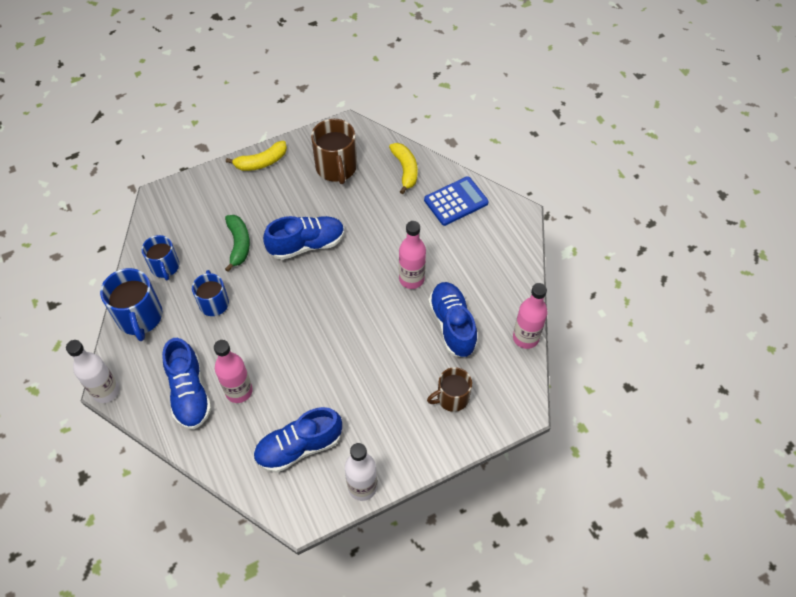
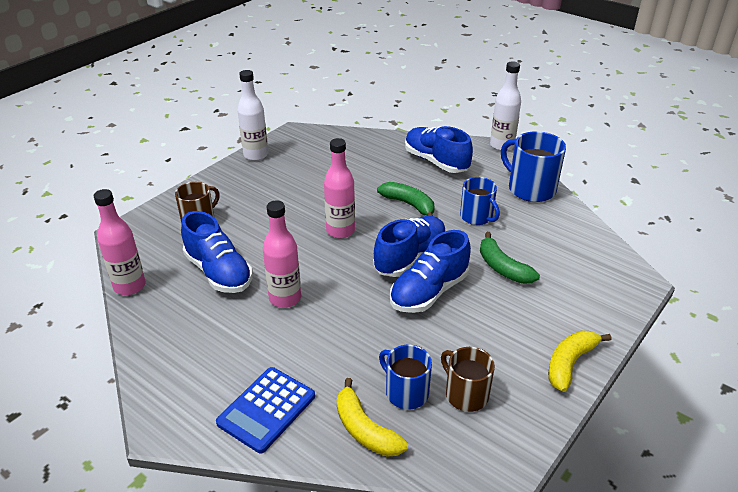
camera: 155 degrees right, 20 degrees down
blue mug [141,235,179,280] -> blue mug moved to [379,345,432,409]
pink bottle [214,340,253,403] -> pink bottle moved to [324,138,355,239]
blue shoe [253,407,342,473] -> blue shoe moved to [373,216,446,277]
brown mug [311,119,357,184] -> brown mug [441,347,495,412], size x0.65
none -> green banana [377,182,435,216]

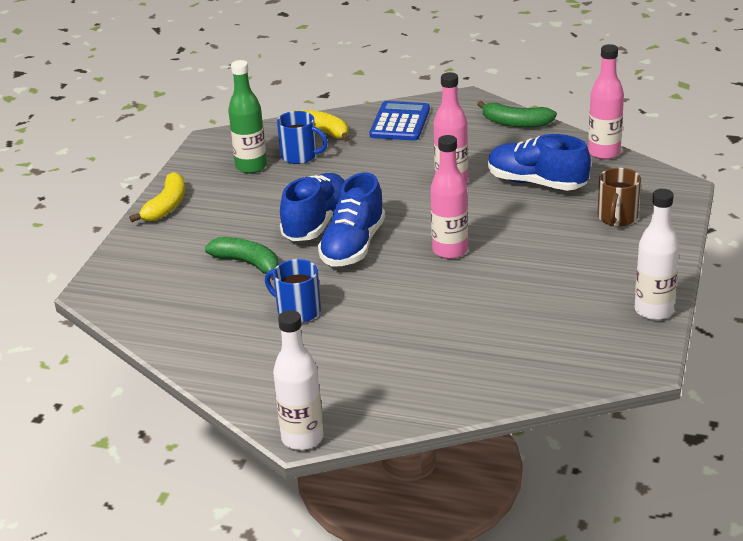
camera: 160 degrees right, 5 degrees down
green banana [377,182,435,216] -> green banana moved to [477,101,557,128]
blue shoe [405,126,473,173] -> none
brown mug [441,347,495,412] -> green bottle [228,60,267,173]
blue mug [501,131,566,202] -> none

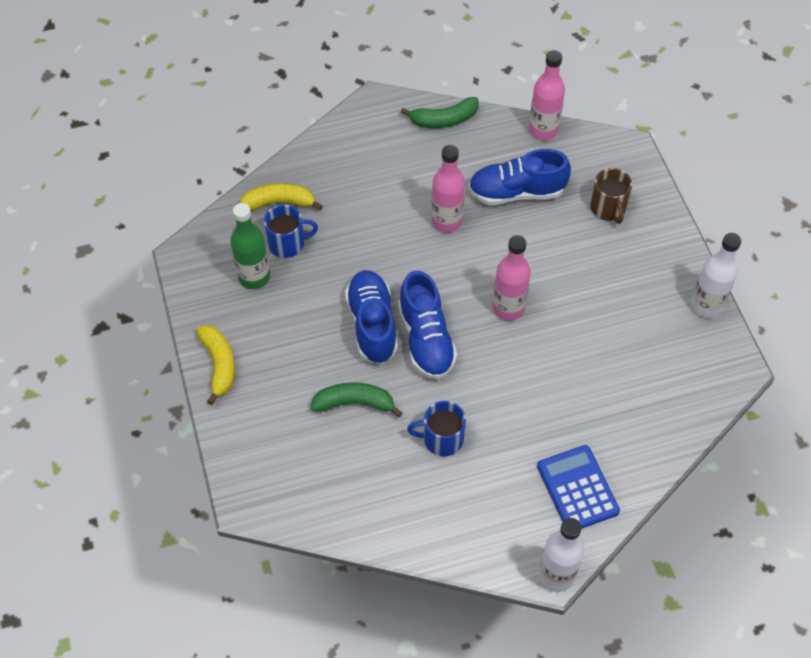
camera: 35 degrees left, 25 degrees up
blue calculator [370,101,430,141] -> blue calculator moved to [537,445,620,529]

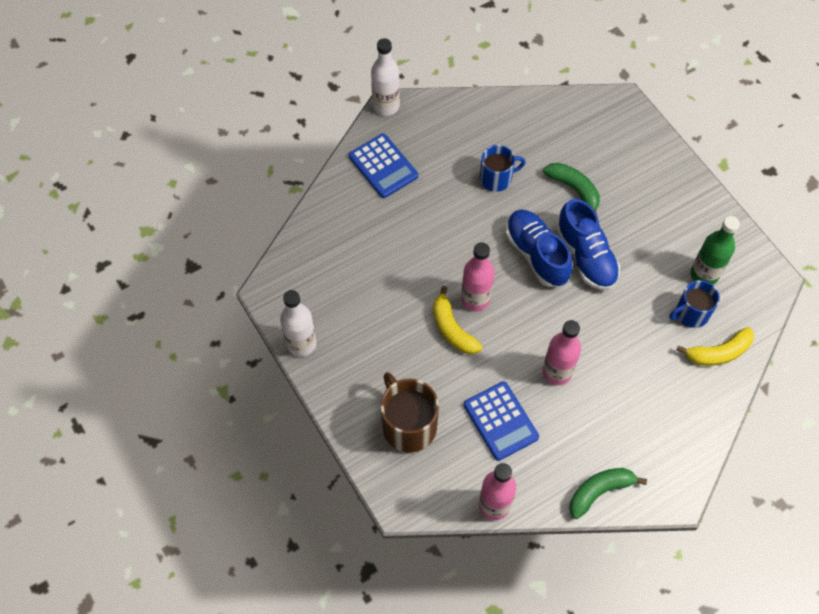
camera: 165 degrees right, 5 degrees up
yellow banana [196,325,235,405] -> yellow banana moved to [433,286,483,354]
green banana [310,382,402,417] -> green banana turned 120 degrees counterclockwise [543,163,600,214]
blue shoe [468,149,571,205] -> blue calculator [464,381,539,461]
brown mug [590,168,632,224] -> brown mug [380,372,439,453], size x1.53

